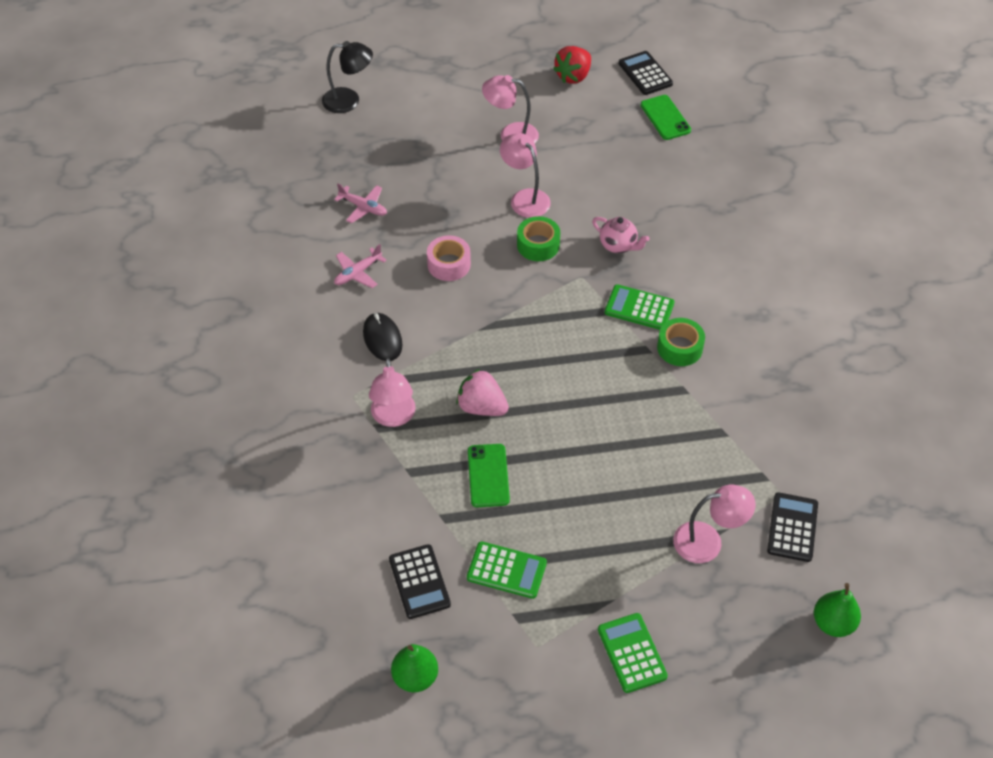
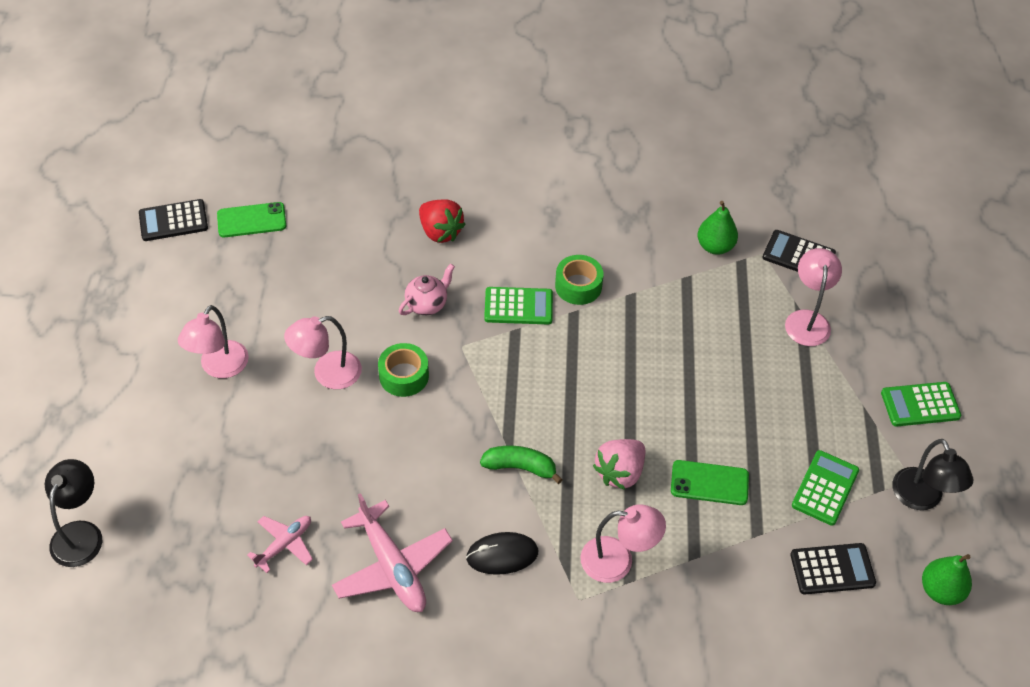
camera: 80 degrees left, 0 degrees up
pink plane [334,244,387,288] -> pink plane [332,493,453,612], size x1.75
pink tape [427,235,471,281] -> none
red strawberry [553,46,591,84] -> red strawberry moved to [419,199,466,243]
green calculator [605,284,674,330] -> green calculator turned 120 degrees counterclockwise [484,287,553,324]
green pear [814,583,861,637] -> green pear moved to [697,201,738,255]
none -> green banana [480,446,563,484]
none -> black lamp [892,439,974,510]

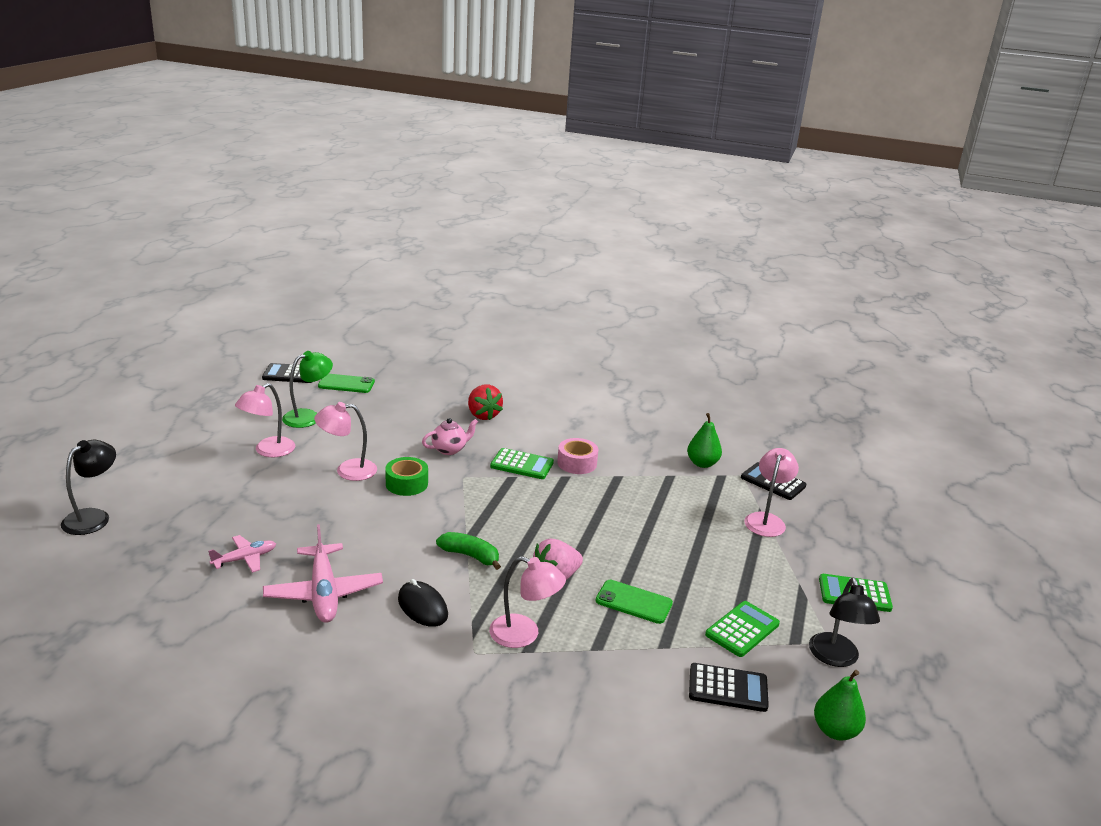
camera: 15 degrees right, 25 degrees down
black mouse [466,532,538,575] -> black mouse turned 45 degrees clockwise [398,579,448,627]
green tape [555,255,603,305] -> pink tape [557,438,599,474]
none -> green lamp [282,351,333,428]

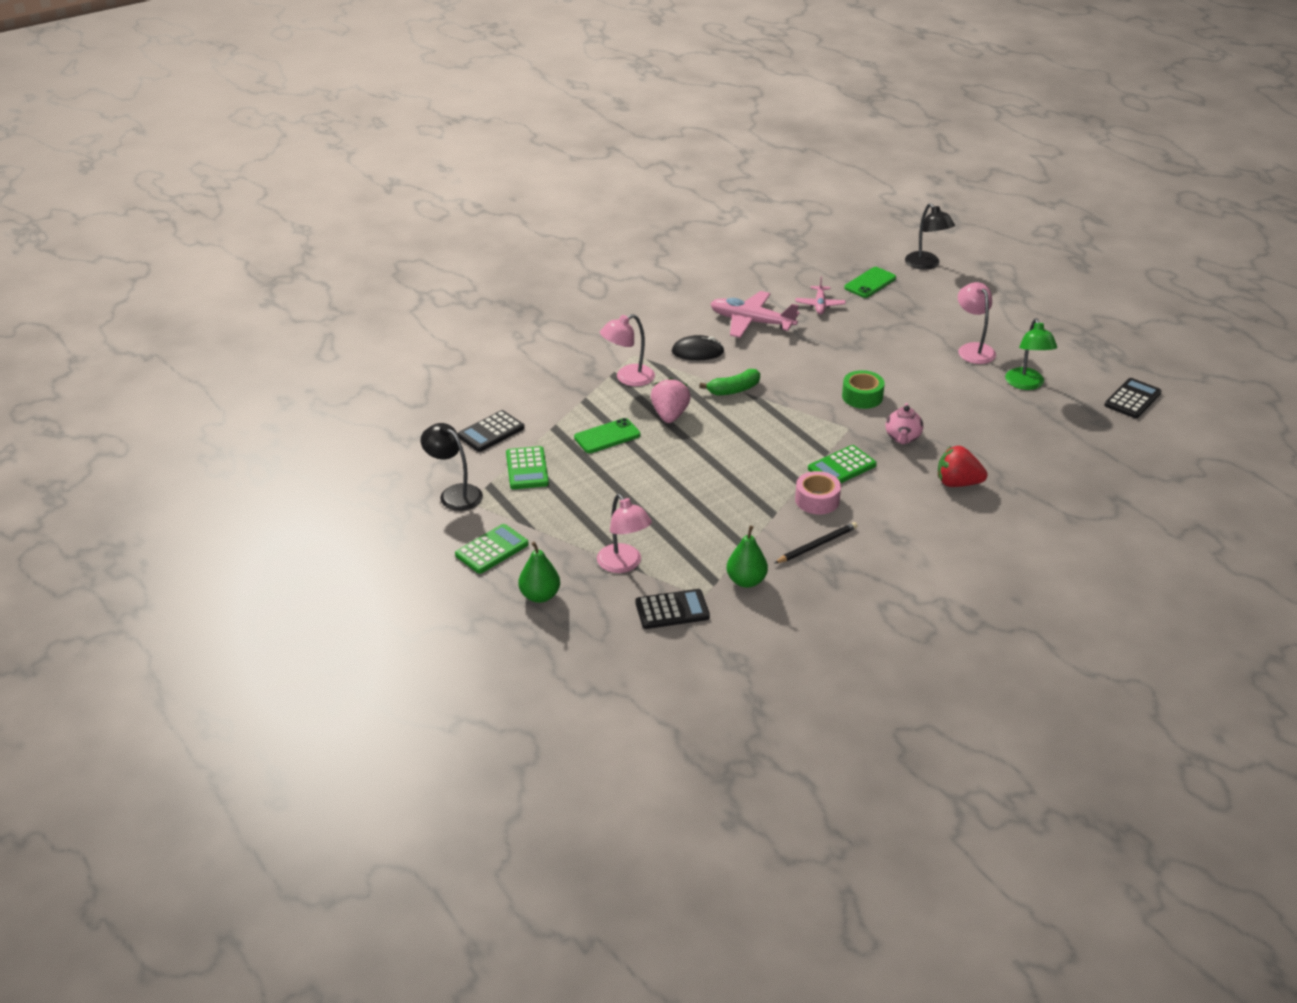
camera: 130 degrees right, 10 degrees up
pink lamp [314,402,377,481] -> none
green phone [318,374,375,393] -> green phone moved to [844,267,896,298]
green pear [814,670,866,741] -> green pear moved to [519,542,560,603]
none -> black pencil [775,522,858,563]

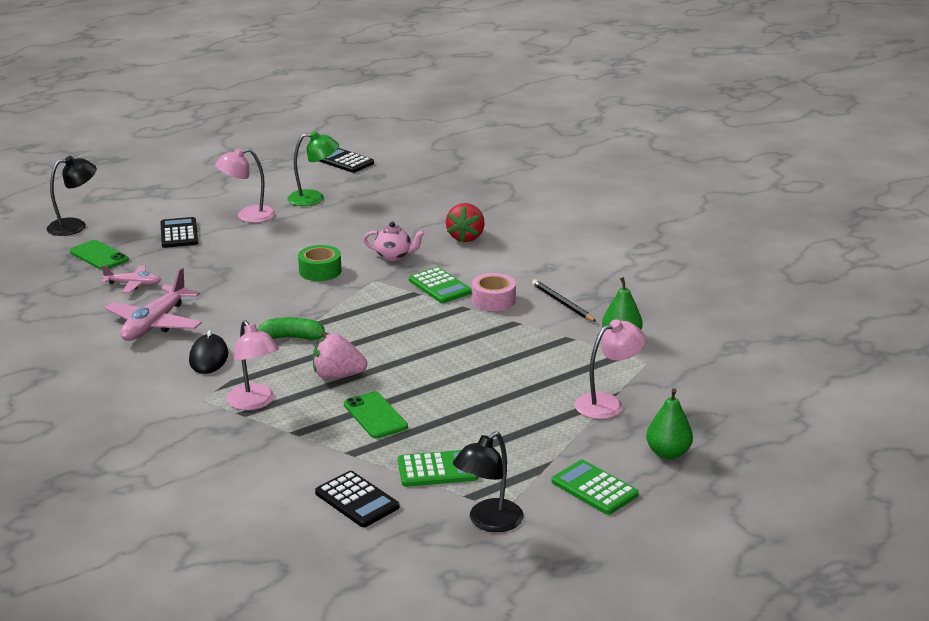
camera: 90 degrees left, 10 degrees down
black calculator [635,589,710,629] -> black calculator moved to [160,217,198,248]
green banana [699,369,760,395] -> green banana turned 60 degrees counterclockwise [257,317,329,340]

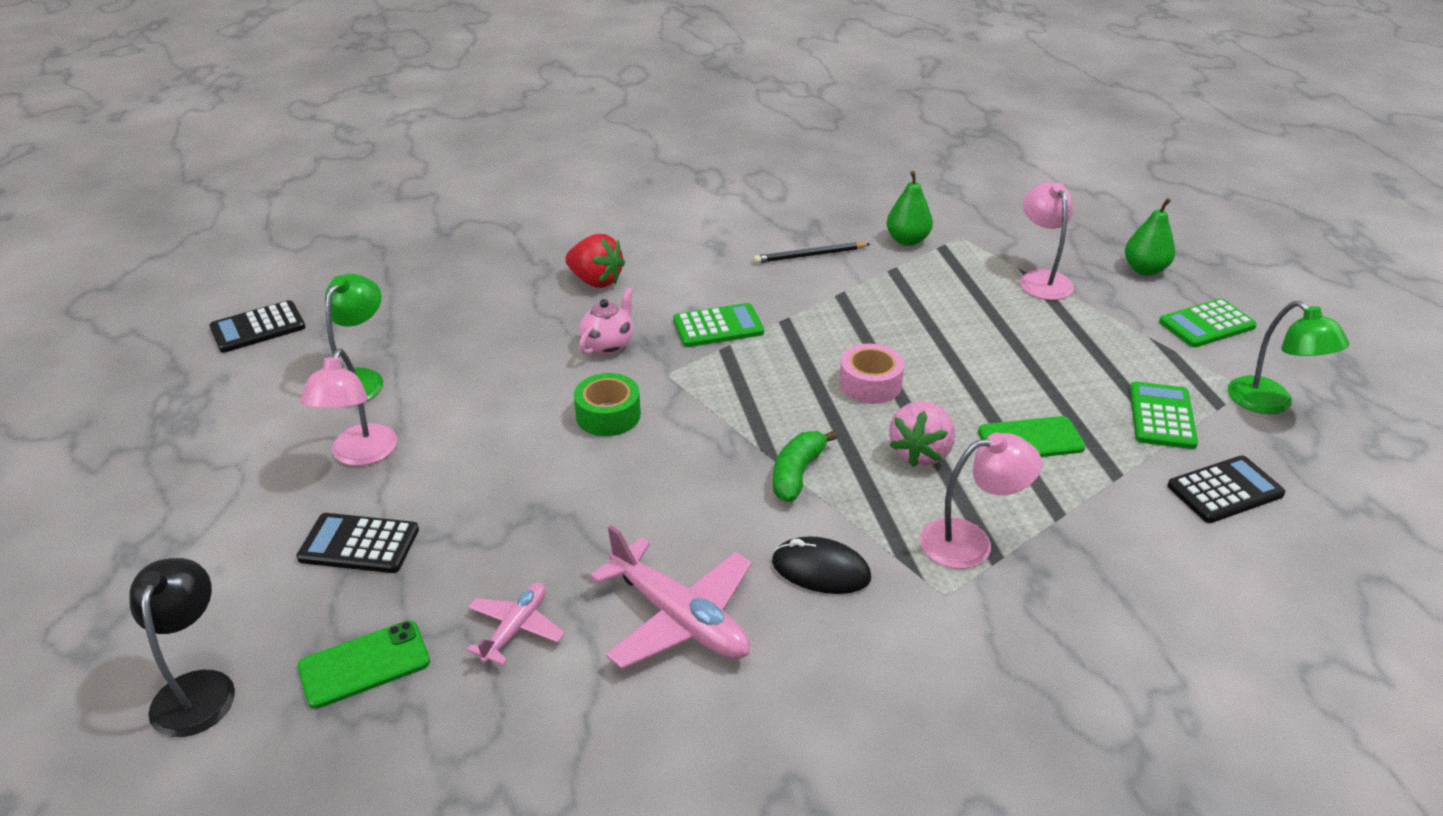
camera: 70 degrees left, 10 degrees up
black lamp [453,431,523,532] -> green lamp [1228,301,1349,414]
pink tape [472,273,516,311] -> pink tape moved to [839,344,904,404]

